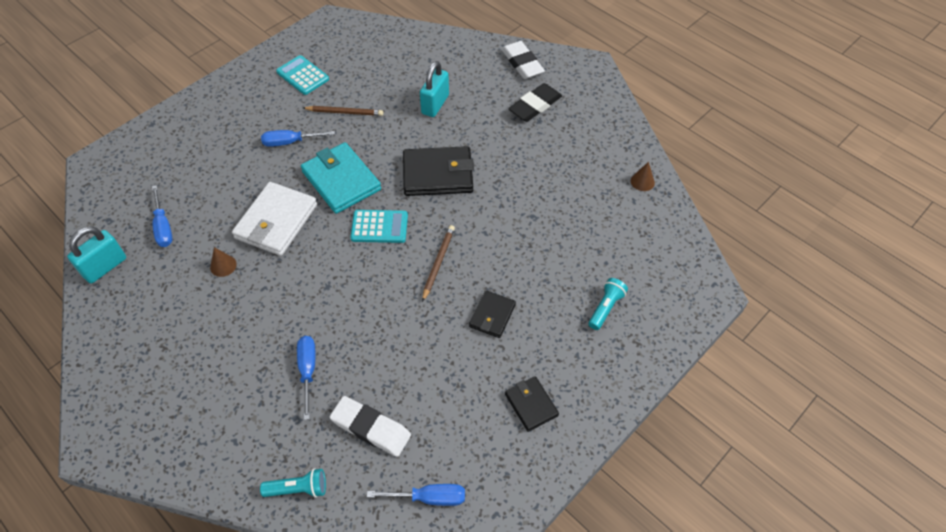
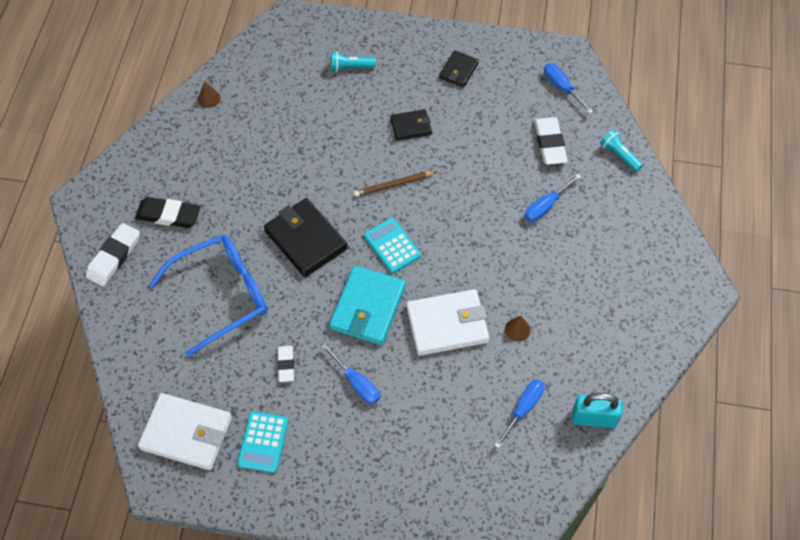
camera: 125 degrees left, 5 degrees up
brown pencil [303,106,383,116] -> white eraser [278,346,294,382]
turquoise padlock [420,61,449,117] -> blue glasses [149,234,267,357]
none -> white wallet [138,393,232,470]

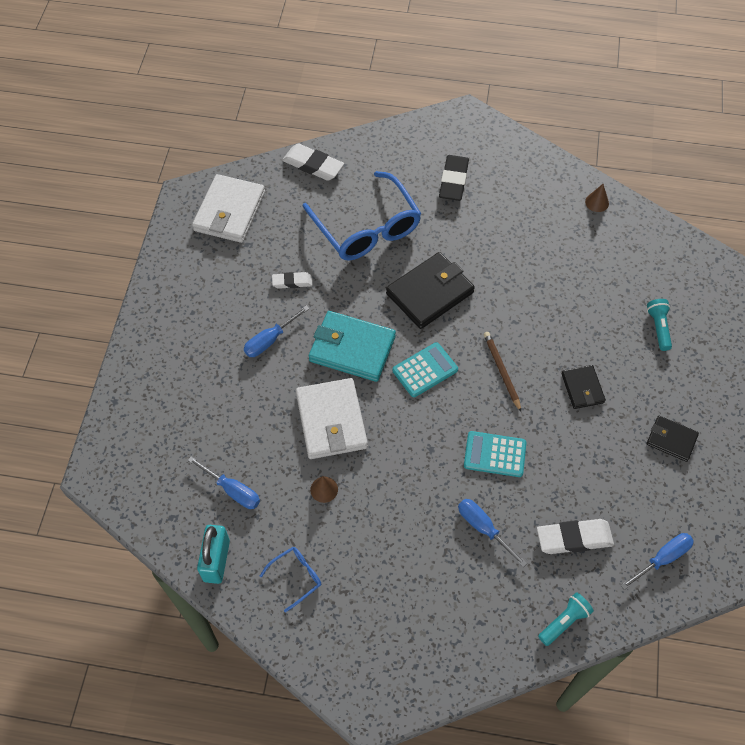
camera: 90 degrees right, 0 degrees up
white eraser [86,223,140,287] -> white eraser moved to [282,144,344,181]
turquoise calculator [237,411,289,473] -> turquoise calculator moved to [464,431,527,477]
none -> blue glasses [260,547,321,612]

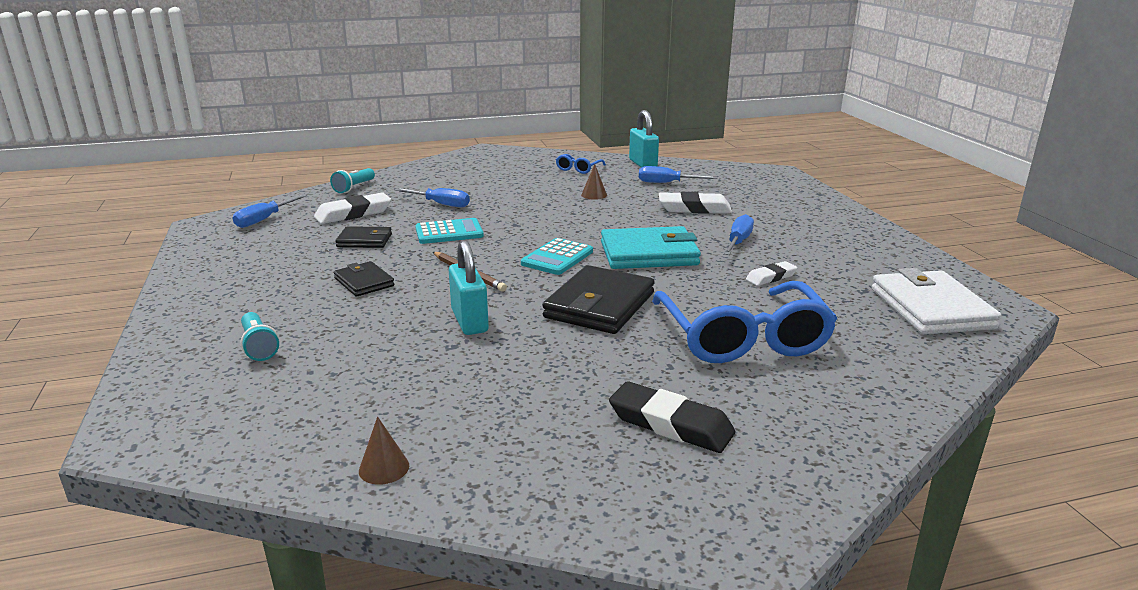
camera: 155 degrees right, 35 degrees down
white eraser [282,144,344,181] -> white eraser moved to [659,192,732,214]
white wallet [296,378,368,459] -> none
blue glasses [302,171,421,260] -> blue glasses turned 135 degrees counterclockwise [652,281,837,363]
black eraser [439,155,469,201] -> black eraser turned 45 degrees counterclockwise [609,381,735,453]
black wallet [647,416,699,462] -> black wallet moved to [335,226,392,248]
none -> turquoise padlock [449,240,489,335]

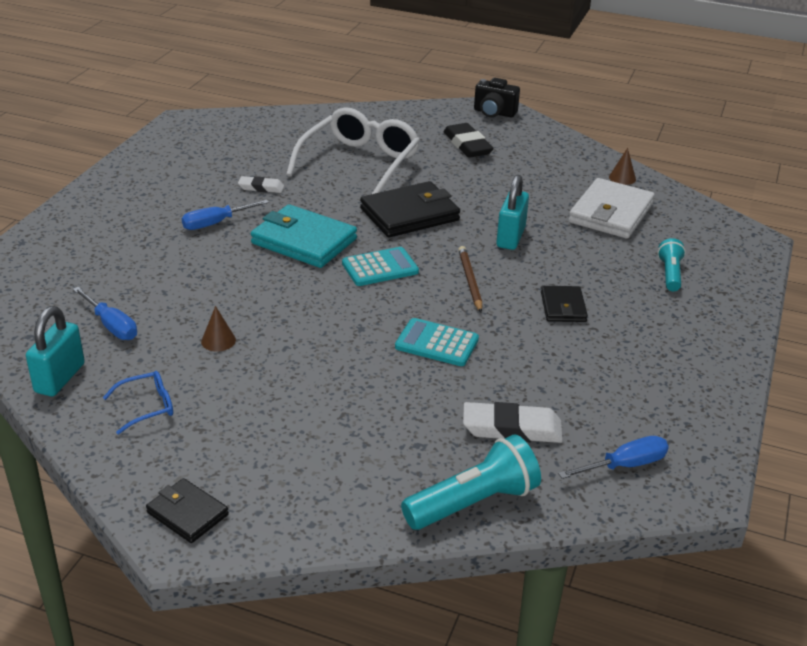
camera: 145 degrees left, 10 degrees up
turquoise flashlight [330,168,375,193] -> turquoise flashlight [401,434,541,530], size x1.70
black wallet [335,226,392,248] -> black wallet moved to [146,478,229,543]
blue screwdriver [395,188,470,207] -> none
blue glasses [652,281,837,363] -> white glasses [286,107,420,194]
white eraser [659,192,732,214] -> none
white wallet [872,268,1001,335] -> white wallet moved to [569,178,655,239]
none -> black camera [474,78,520,117]

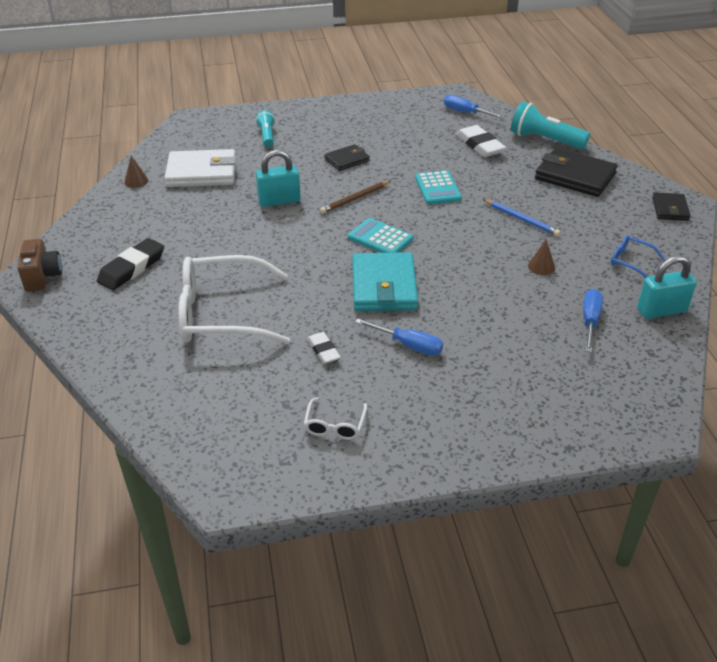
camera: 120 degrees left, 5 degrees up
black wallet [360,181,460,237] -> black wallet moved to [535,148,618,197]
black camera [474,78,520,117] -> brown camera [17,239,62,292]
turquoise flashlight [657,238,686,291] -> turquoise flashlight turned 105 degrees clockwise [256,110,275,147]
none -> white glasses [304,397,367,440]
none -> blue pencil [483,199,561,236]

